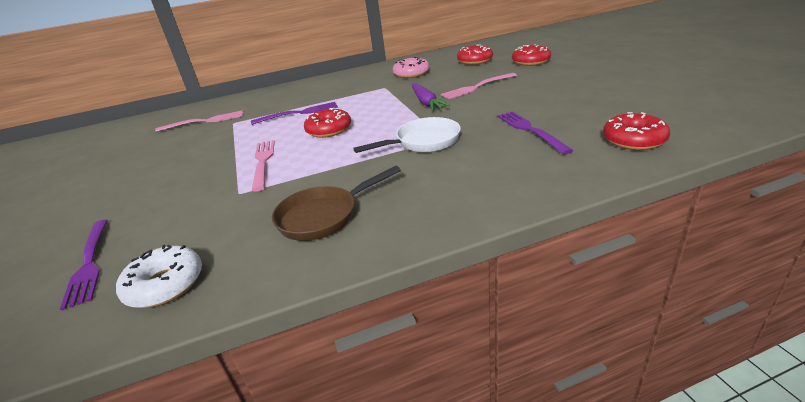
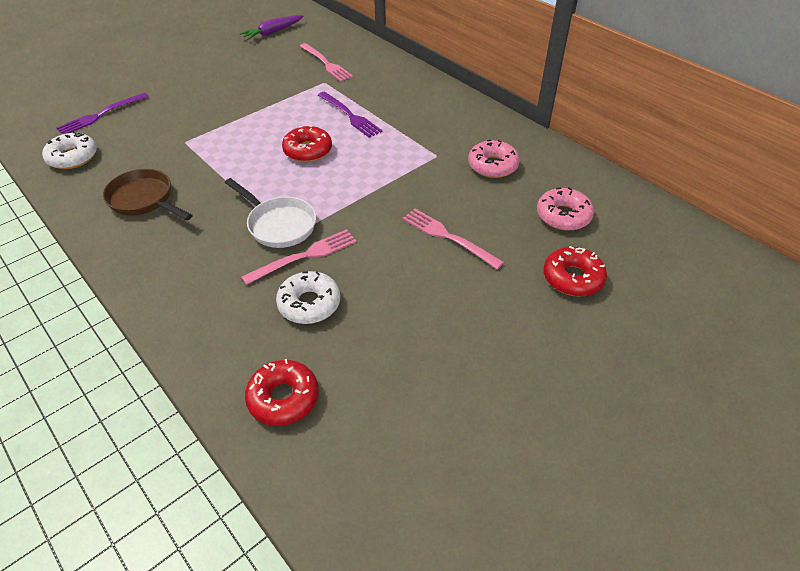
camera: 65 degrees right, 15 degrees up
pink fork [252,140,275,192] -> pink fork moved to [242,229,357,285]
purple carrot [411,84,450,110] -> purple carrot moved to [240,15,303,40]
red donut [457,45,493,65] -> pink donut [537,188,594,231]
purple fork [497,111,574,155] -> white donut [276,271,340,324]

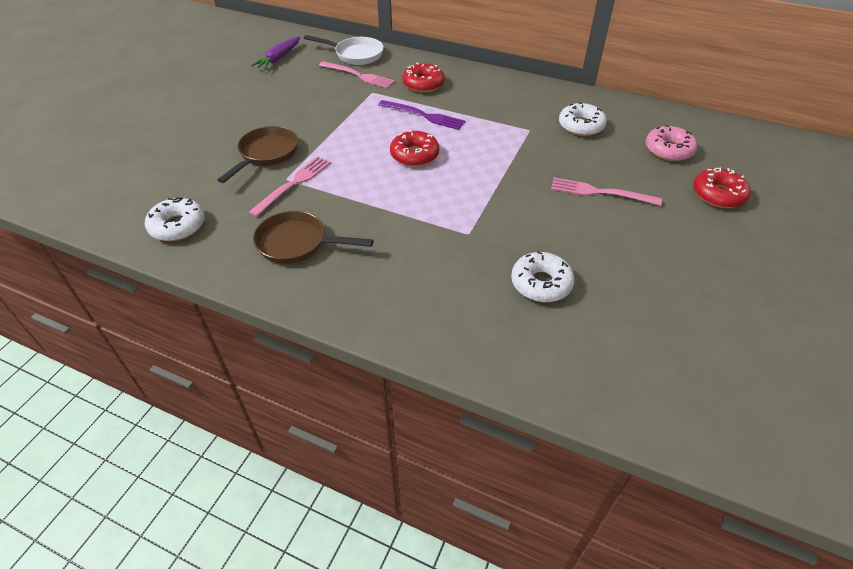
camera: 25 degrees left, 0 degrees up
purple fork [56,93,149,134] -> none
white pan [225,178,316,248] -> white pan moved to [304,35,384,65]
pink fork [242,229,357,285] -> pink fork moved to [248,156,331,217]
red donut [245,359,319,426] -> red donut moved to [402,63,445,93]
pink donut [468,140,520,178] -> white donut [559,102,607,136]
none -> brown pan [217,126,298,183]

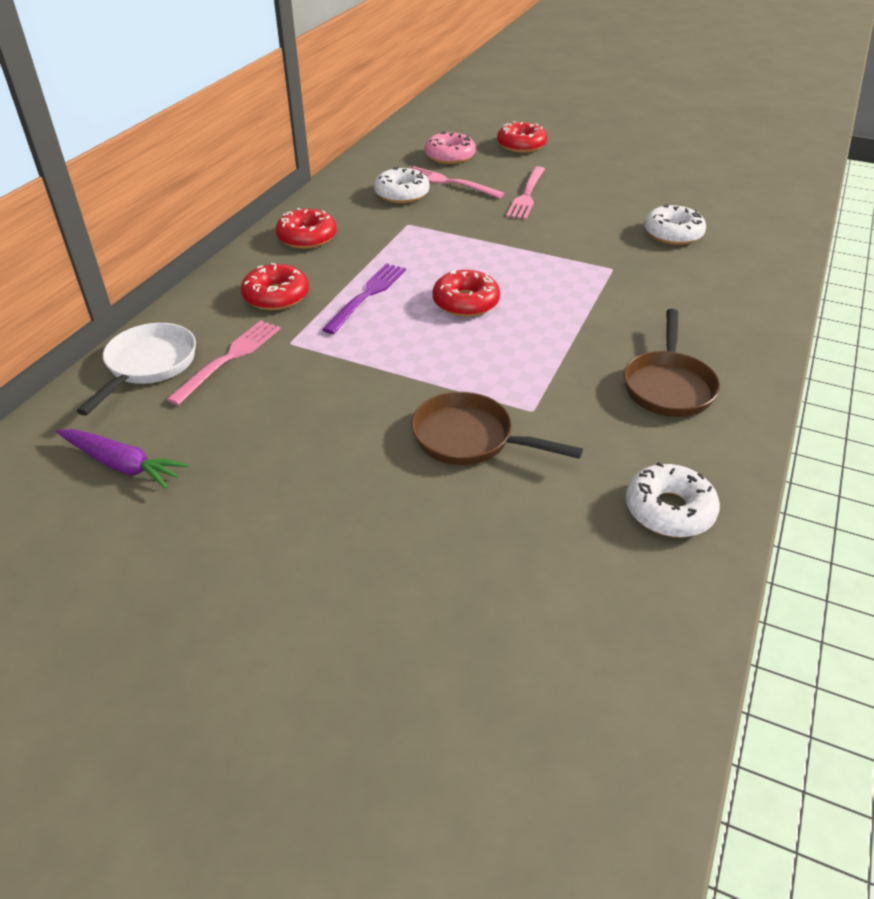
camera: 90 degrees left, 5 degrees down
pink fork [248,156,331,217] -> pink fork moved to [411,167,504,198]
none -> red donut [276,208,337,249]

